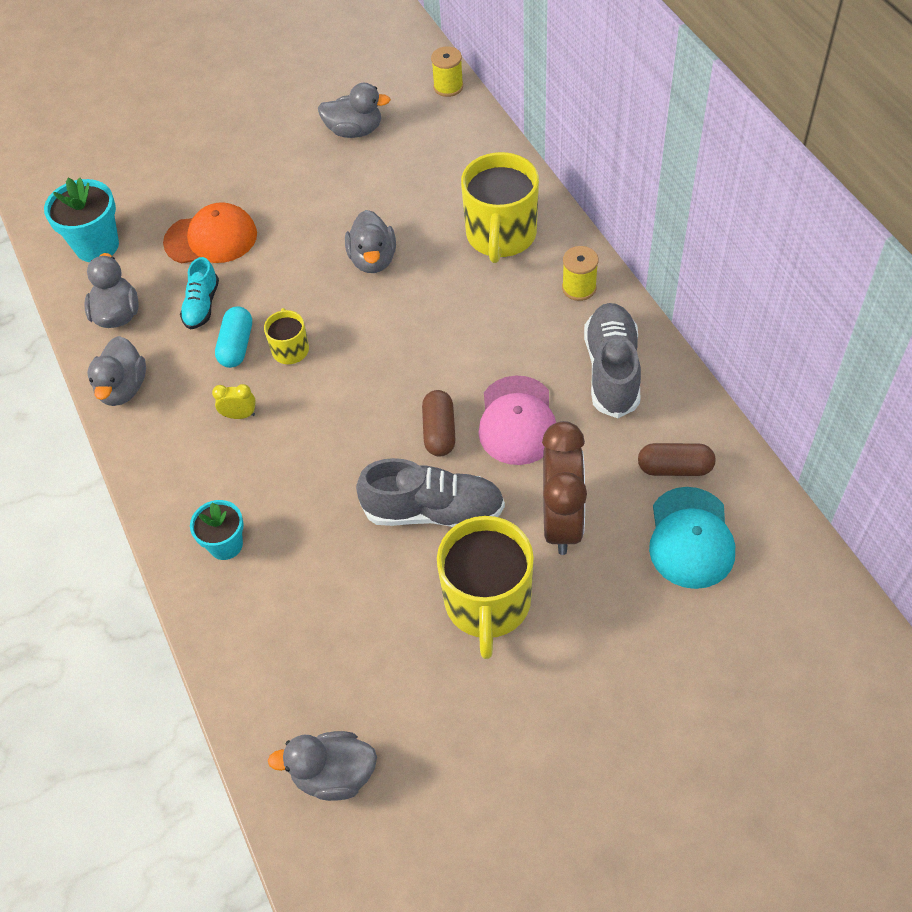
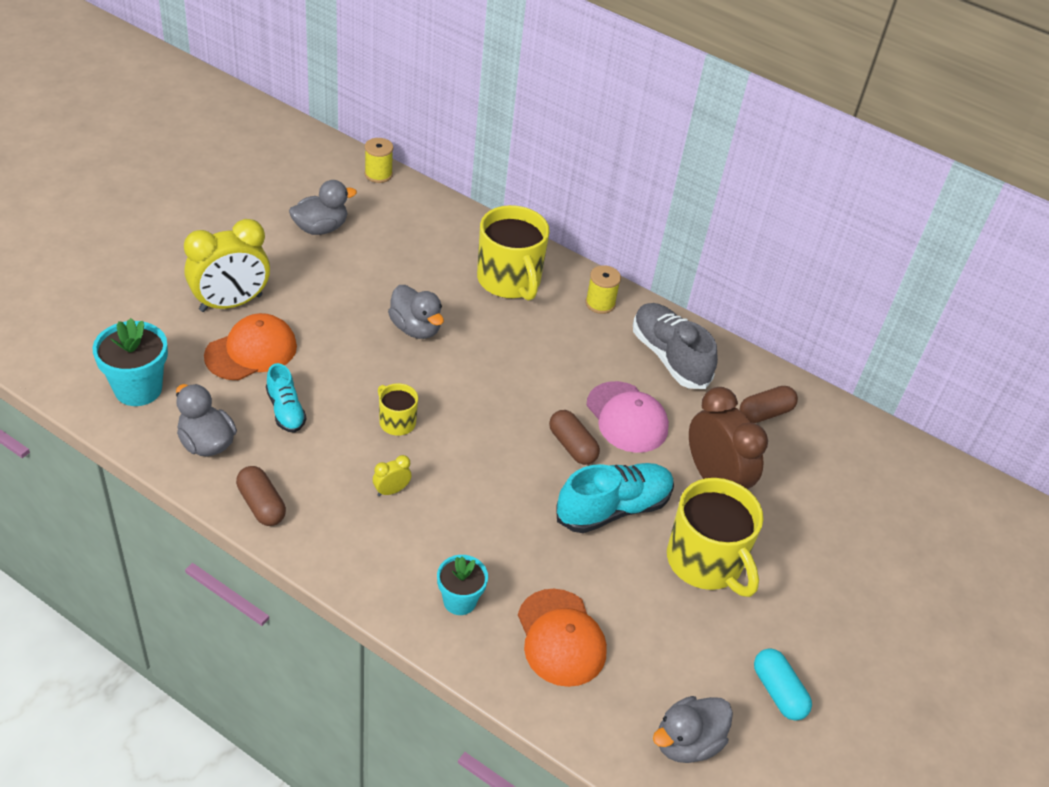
camera: 40 degrees left, 10 degrees down
grey duck [88,336,146,406] -> brown capsule [236,466,286,526]
turquoise capsule [215,306,252,368] -> turquoise capsule moved to [754,648,812,721]
grey shoe [356,458,505,527] -> turquoise shoe [556,463,674,533]
turquoise cap [649,487,735,589] -> none
none -> yellow clock [184,219,270,312]
none -> orange cap [518,589,607,687]

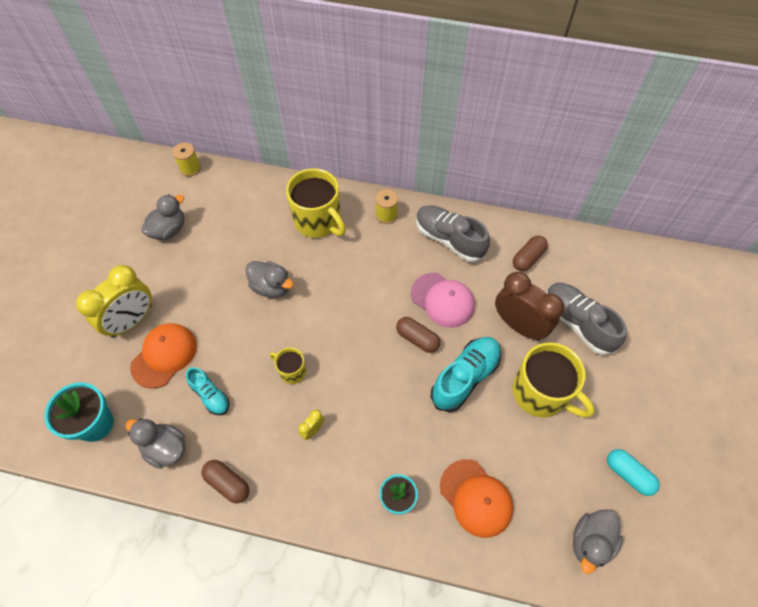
camera: 15 degrees left, 15 degrees up
none -> grey shoe [546,283,627,355]

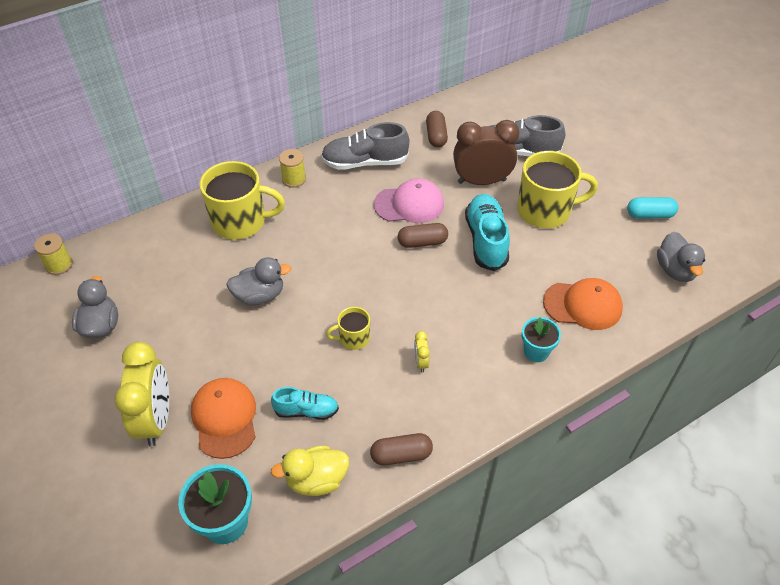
camera: 45 degrees left, 10 degrees down
grey duck [125,418,186,469] -> yellow duck [271,446,349,496]

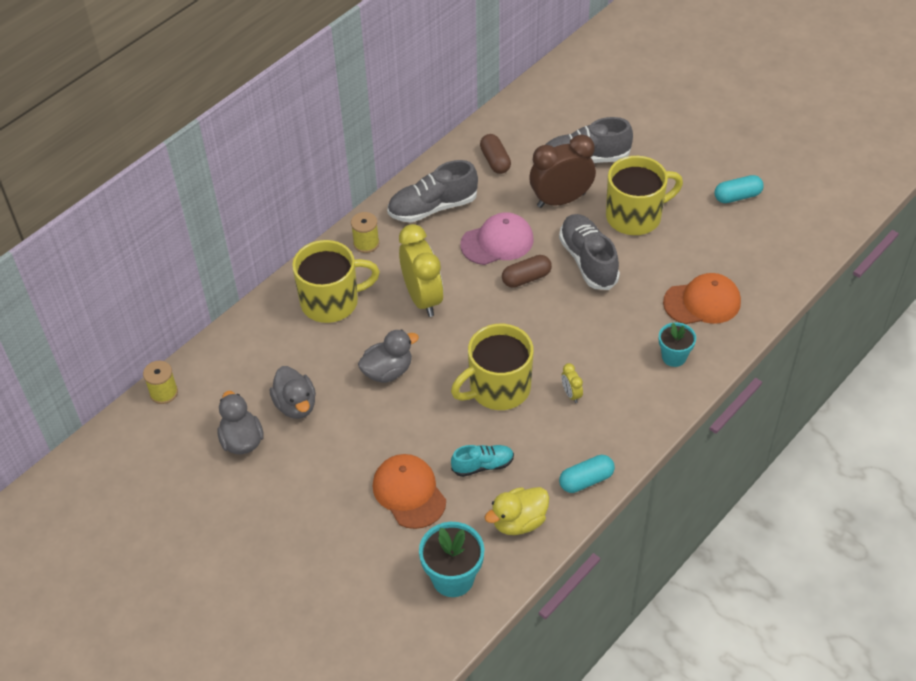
camera: 15 degrees left, 0 degrees up
yellow clock [114,342,169,446] -> yellow clock moved to [399,224,444,317]
yellow mug [326,307,370,350] -> yellow mug [451,324,534,410], size x1.99
brown capsule [370,433,433,466] -> turquoise capsule [559,455,615,493]
turquoise shoe [465,194,510,271] -> grey shoe [559,214,620,290]
grey duck [657,232,705,282] -> grey duck moved to [269,366,316,419]

